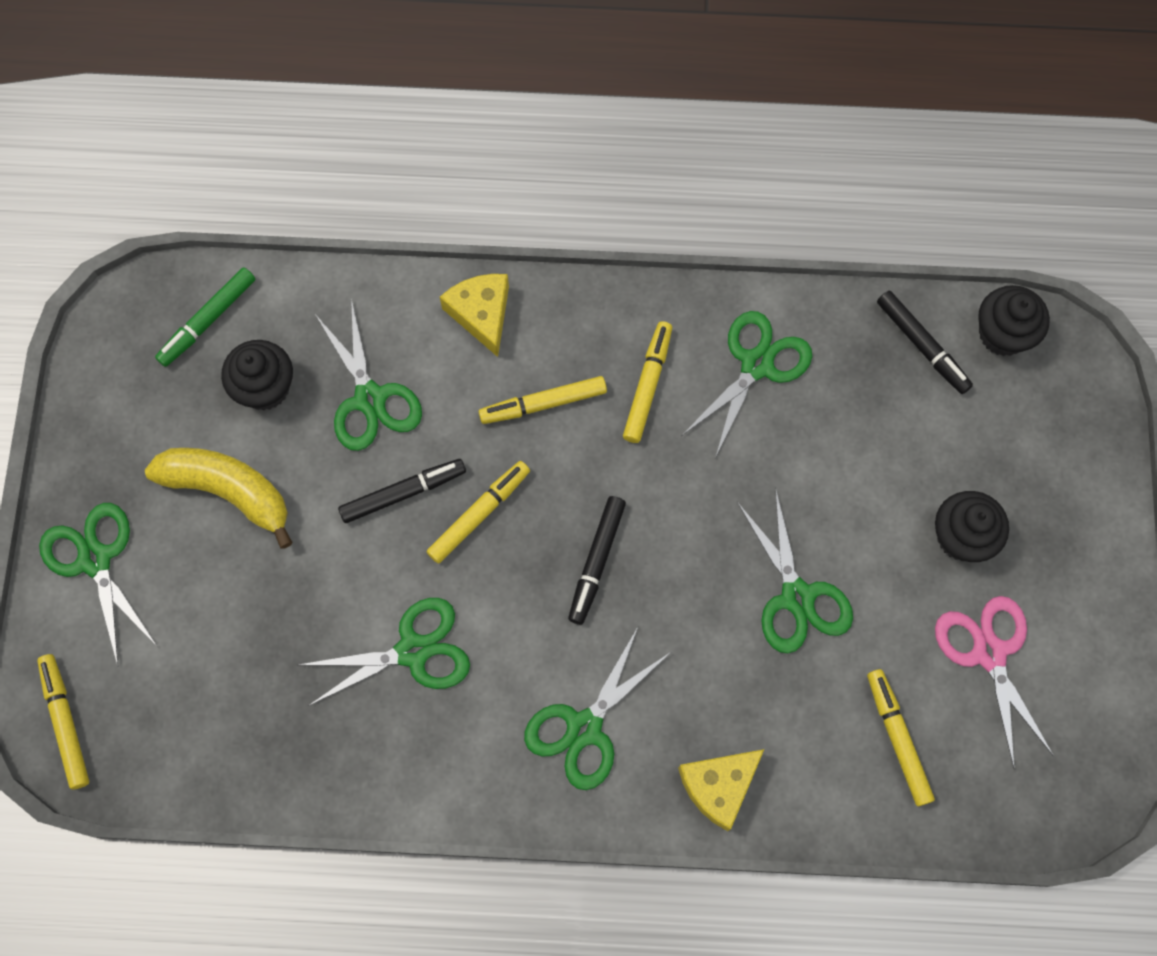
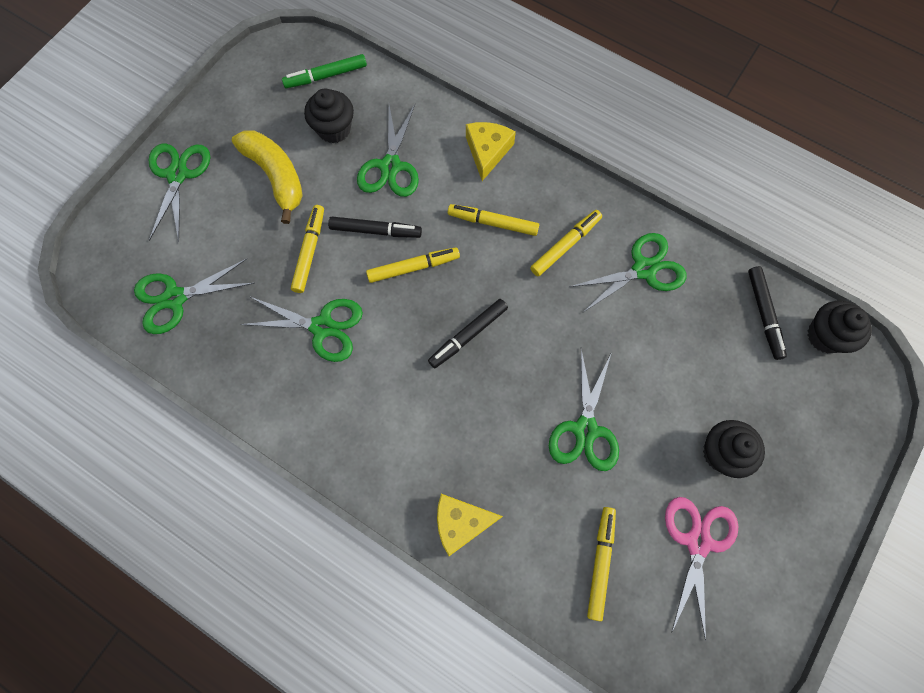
camera: 30 degrees right, 0 degrees up
yellow marker [37,654,89,789] -> yellow marker moved to [291,205,324,293]
green scissors [524,627,671,790] -> green scissors moved to [134,259,254,334]

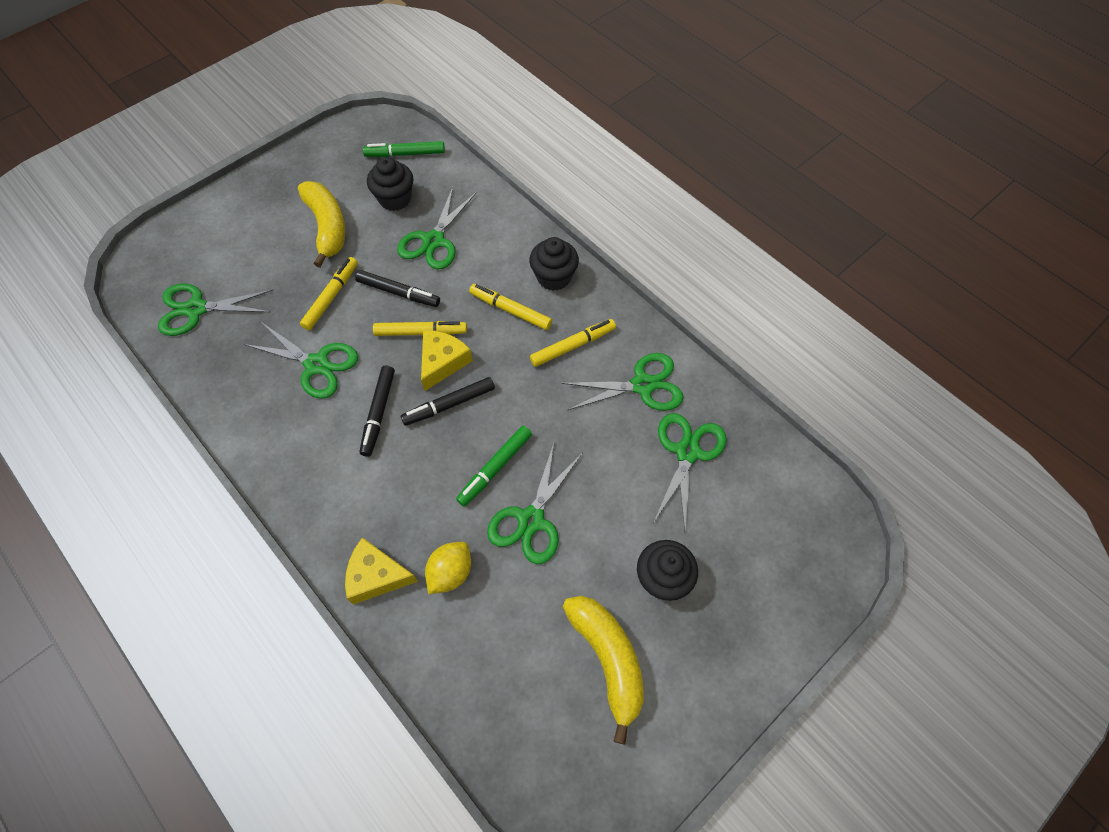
camera: 15 degrees right, 10 degrees down
green scissors [149,144,210,242] -> green scissors moved to [654,413,726,530]
yellow cheese [466,122,516,181] -> yellow cheese moved to [421,330,473,391]
yellow marker [587,507,616,621] -> none
pink scissors [665,497,739,641] -> yellow banana [563,596,644,745]
black marker [748,266,787,360] -> black marker moved to [359,365,395,457]
black cupcake [808,301,872,353] -> black cupcake moved to [529,237,579,291]
none -> yellow lemon [425,542,471,594]
none -> green marker [456,426,532,506]

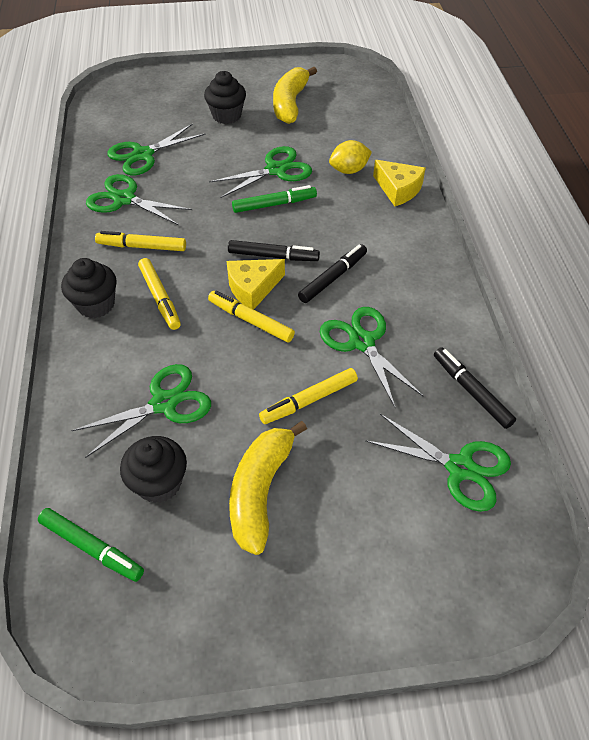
camera: 145 degrees left, 10 degrees down
black marker [355,270,440,307] -> black marker moved to [434,347,516,429]

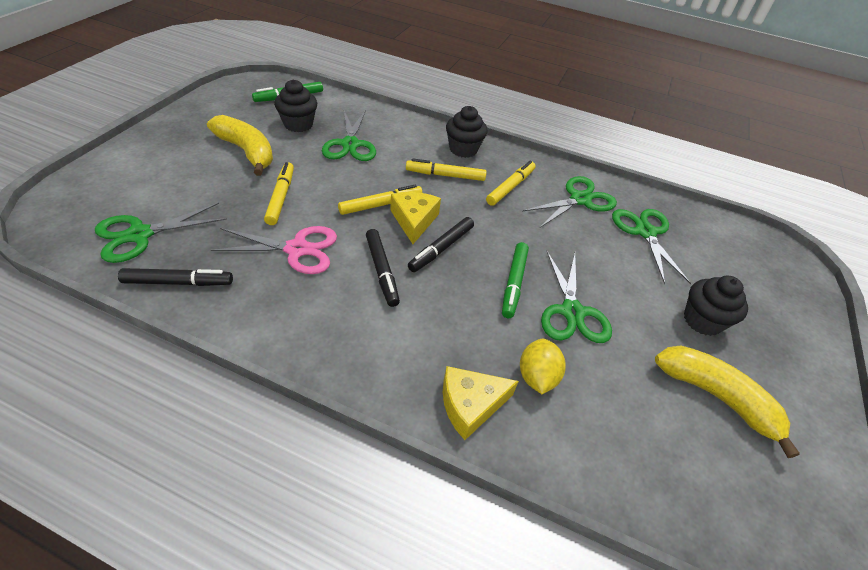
camera: 115 degrees right, 5 degrees down
green scissors [320,307,423,407] -> pink scissors [211,226,337,274]

